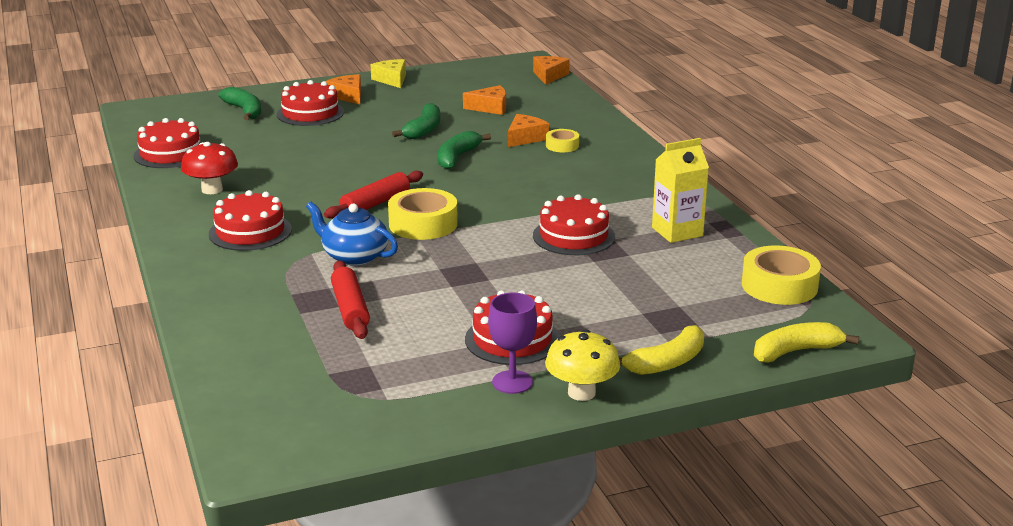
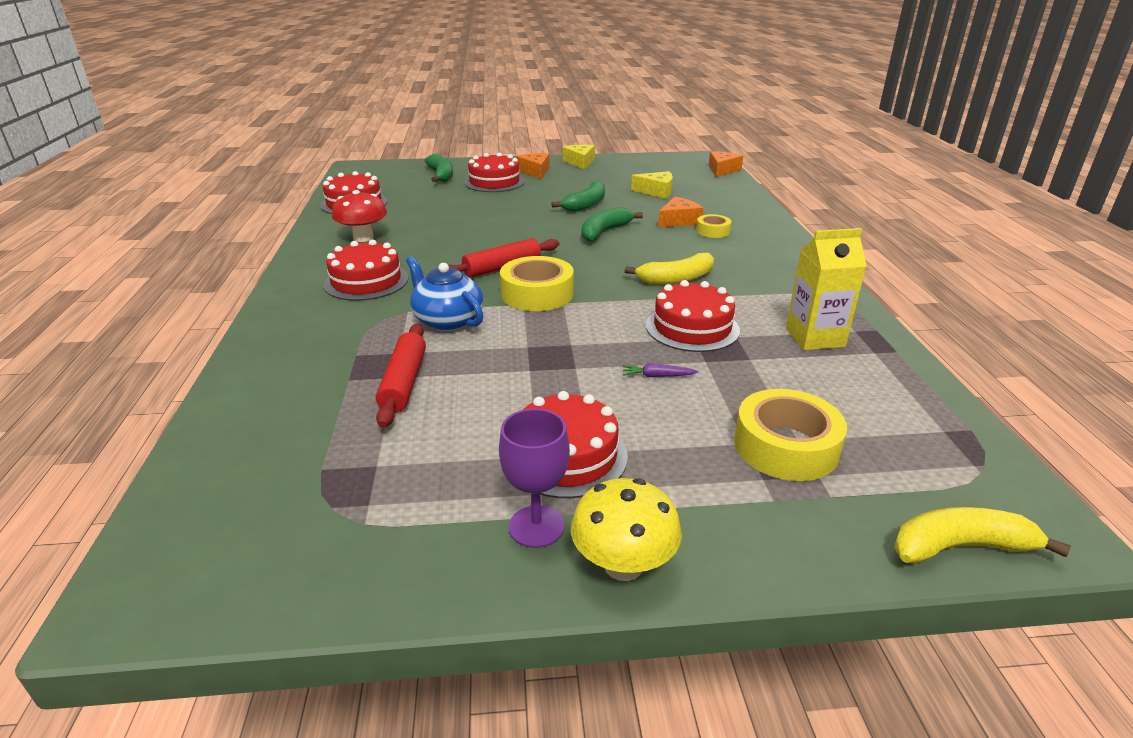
camera: 15 degrees right, 5 degrees up
orange cheese [463,85,506,115] -> yellow cheese [631,171,673,199]
yellow banana [619,325,704,375] -> yellow banana moved to [625,253,714,285]
yellow tape [742,246,821,305] -> yellow tape moved to [734,389,847,481]
none -> purple carrot [622,364,698,377]

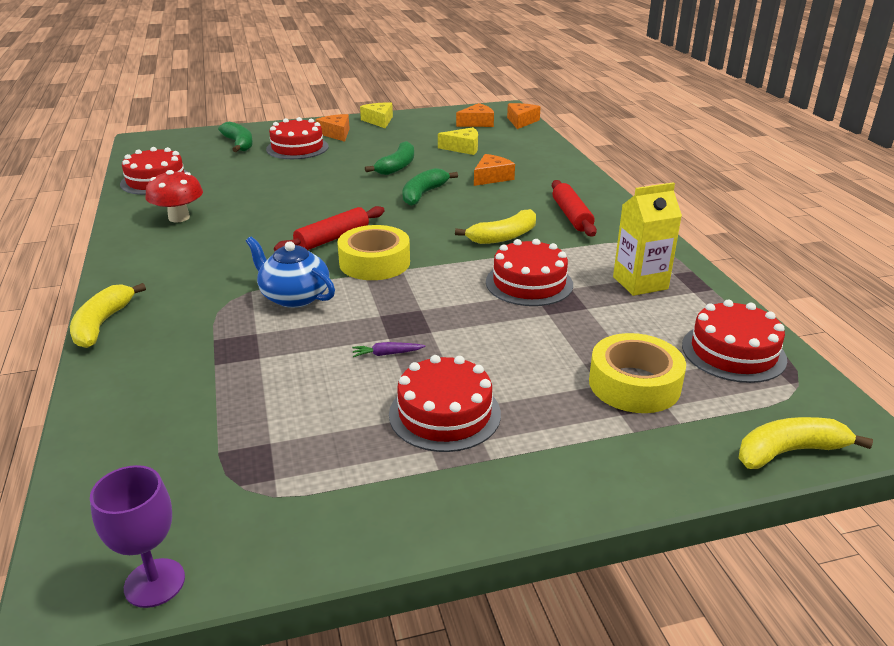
camera: 10 degrees left, 0 degrees up
red cake [323,240,408,301] -> red cake moved to [682,300,787,383]
red rolling pin [376,324,426,428] -> red rolling pin moved to [552,180,597,237]
purple goblet [499,409,570,548] -> purple goblet moved to [90,465,185,608]
yellow mushroom [571,478,682,581] -> none
purple carrot [622,364,698,377] -> purple carrot moved to [352,342,426,357]
yellow tape [696,214,731,238] -> none
none -> yellow banana [70,283,146,348]
none -> orange cheese [456,103,494,127]

